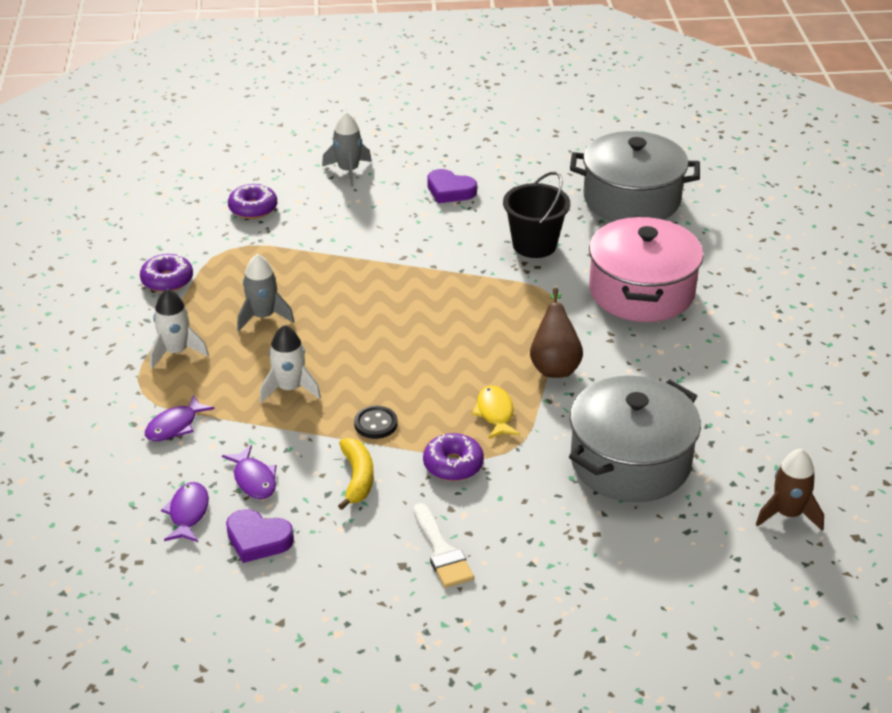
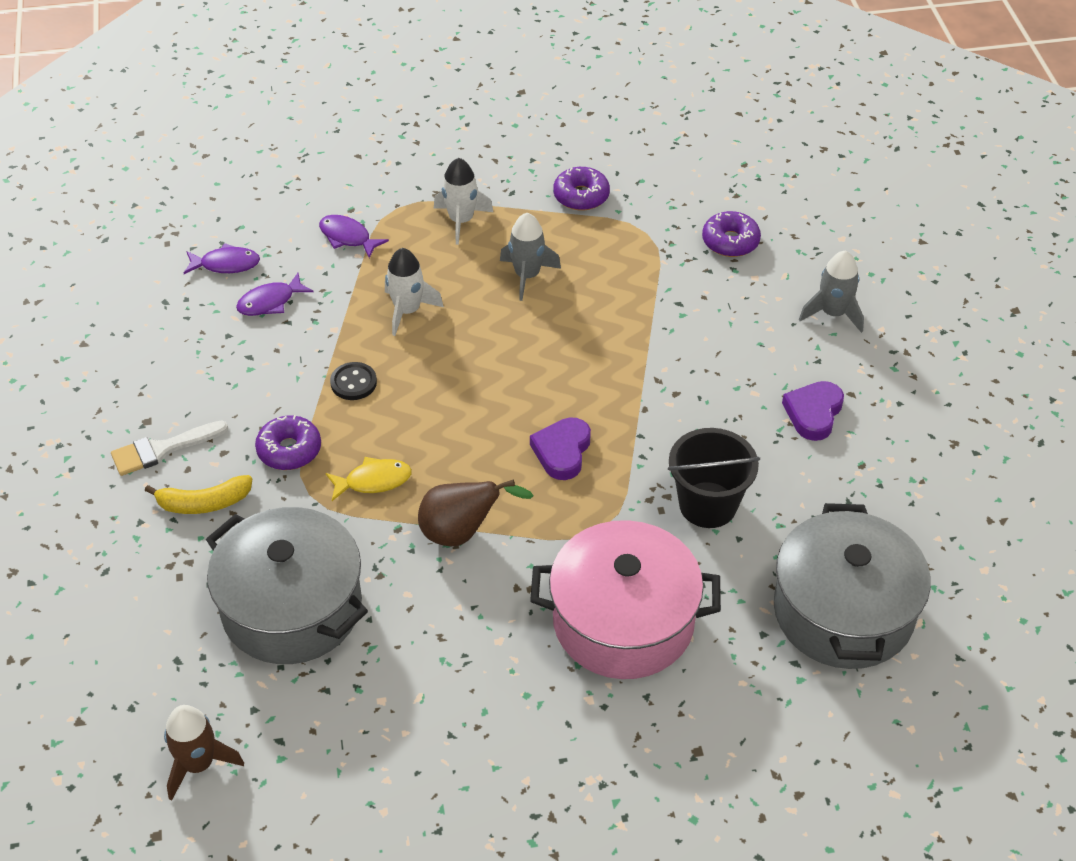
camera: 85 degrees right, 10 degrees up
purple heart [226,509,294,563] -> purple heart moved to [530,417,591,480]
yellow banana [338,438,374,510] -> yellow banana moved to [145,475,252,514]

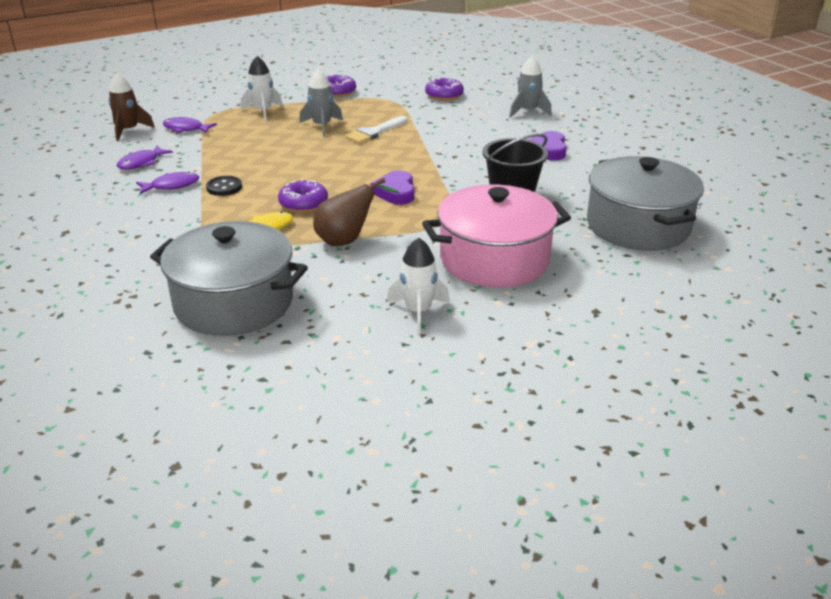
camera: 20 degrees left, 15 degrees down
white brush [111,421,228,476] -> white brush moved to [346,116,407,144]
yellow banana [145,475,252,514] -> none
brown rocket [164,705,244,801] -> brown rocket moved to [108,73,155,141]
purple fish [184,243,260,274] -> purple fish moved to [136,172,199,194]
purple donut [255,415,321,470] -> purple donut moved to [278,179,328,213]
white rocket [385,248,444,336] -> white rocket moved to [387,238,450,333]

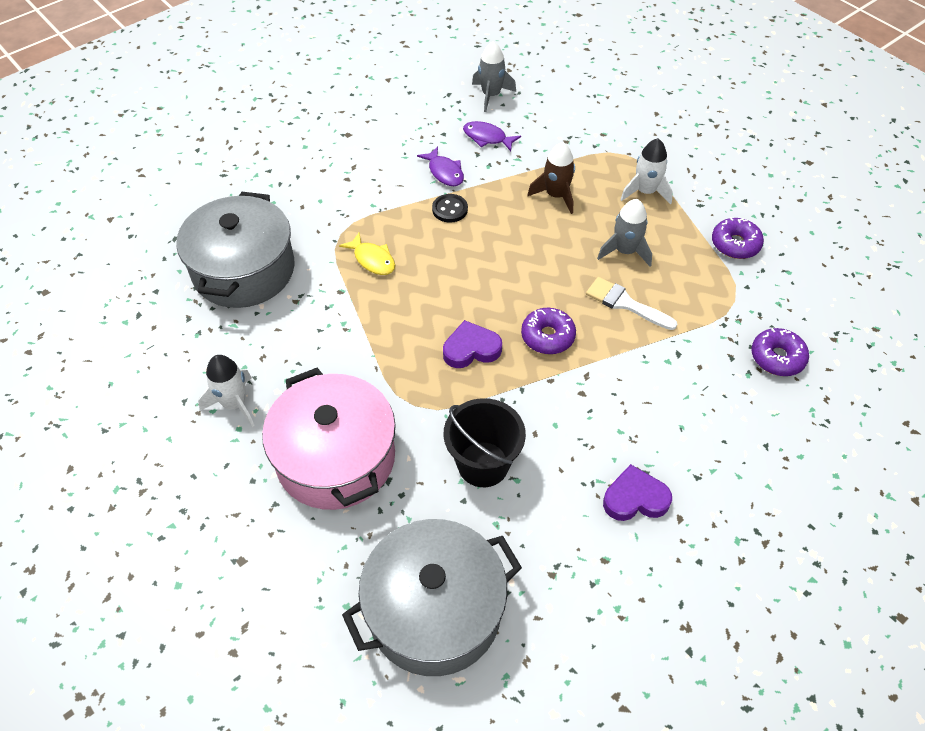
camera: 80 degrees right, 20 degrees up
brown rocket [108,73,155,141] -> brown rocket moved to [527,142,575,214]
purple fish [162,117,217,133] -> none
purple donut [278,179,328,213] -> purple donut moved to [521,308,576,354]
brown pear [313,178,399,246] -> none
grey rocket [509,56,552,118] -> grey rocket moved to [472,42,516,112]

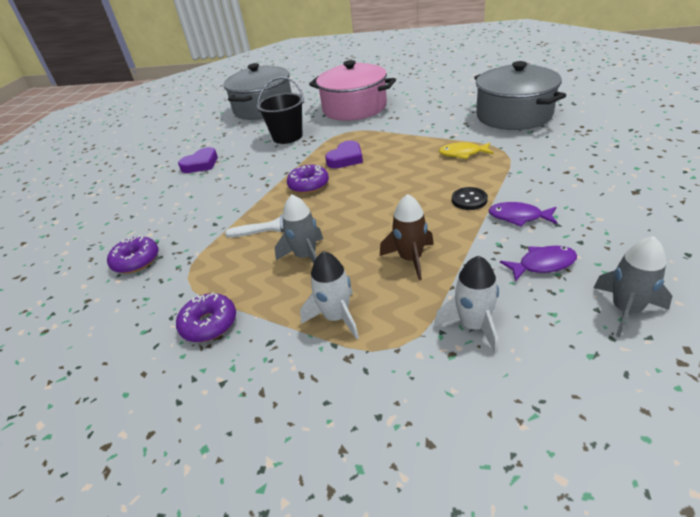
camera: 145 degrees right, 15 degrees down
white rocket [198,355,255,427] -> white rocket moved to [434,256,499,354]

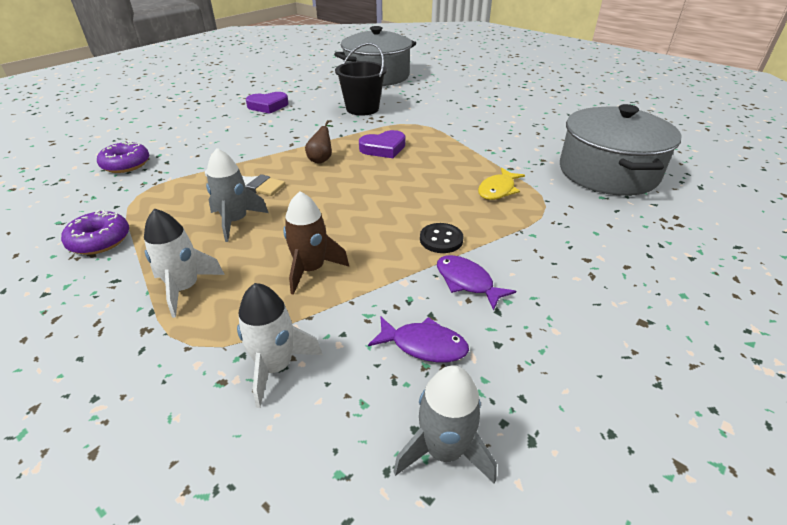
camera: 25 degrees right, 0 degrees up
purple donut [287,164,329,194] -> brown pear [305,120,334,164]
pink pot [309,60,396,121] -> none
yellow fish [439,142,494,159] -> yellow fish turned 90 degrees counterclockwise [478,167,525,200]

